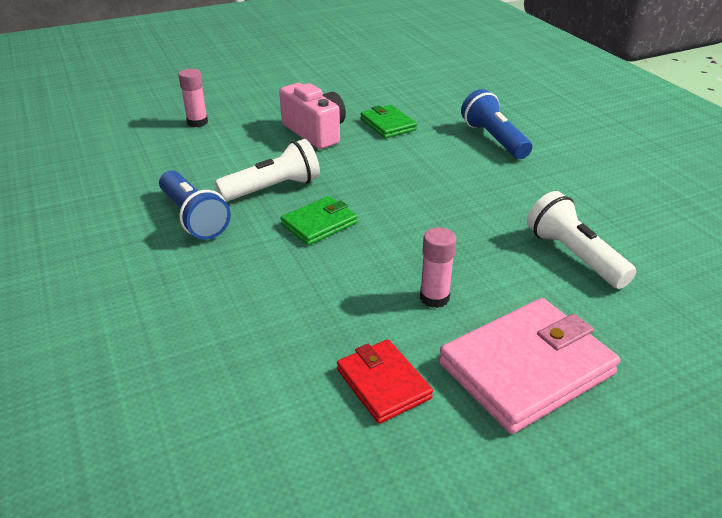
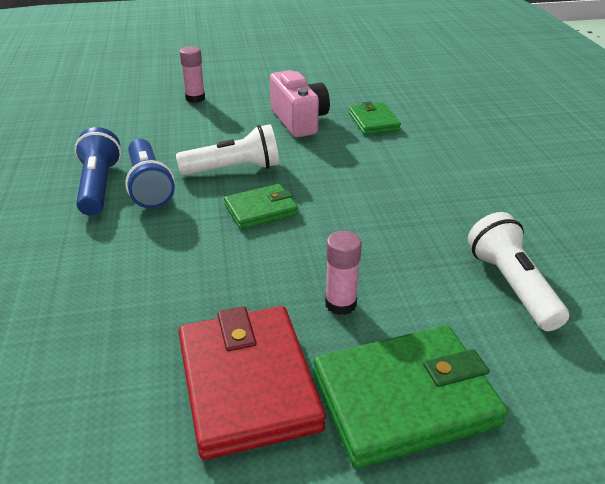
camera: 15 degrees right, 0 degrees up
red wallet [337,339,433,424] -> red wallet [178,306,325,460], size x1.76
pink wallet [439,298,620,434] -> green wallet [313,325,508,468]
blue flashlight [461,89,532,159] -> blue flashlight moved to [74,127,122,216]

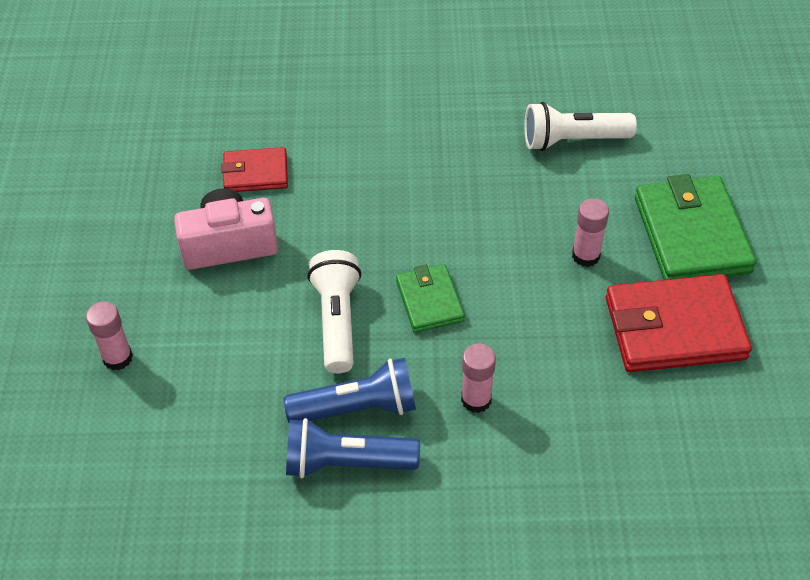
camera: 80 degrees left, 15 degrees up
green wallet [349,102,401,135] -> red wallet [221,147,288,192]
none -> pink glue stick [461,344,496,413]

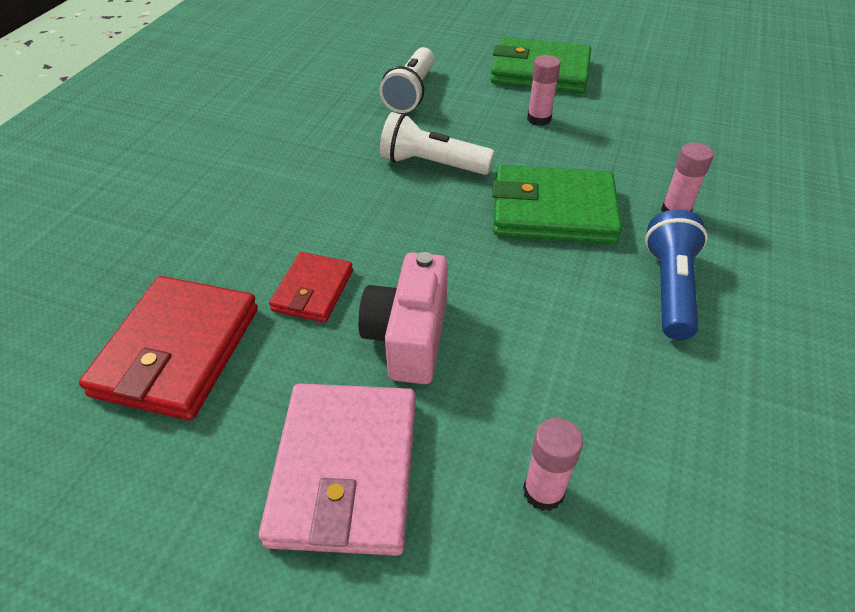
camera: 70 degrees left, 5 degrees down
blue flashlight [286,418,420,478] -> none
white flashlight [308,250,361,373] -> white flashlight moved to [380,112,494,175]
green wallet [396,264,465,333] -> green wallet [492,165,622,244], size x1.76
red wallet [606,274,752,372] -> red wallet moved to [79,276,258,420]
none -> pink wallet [259,383,416,556]

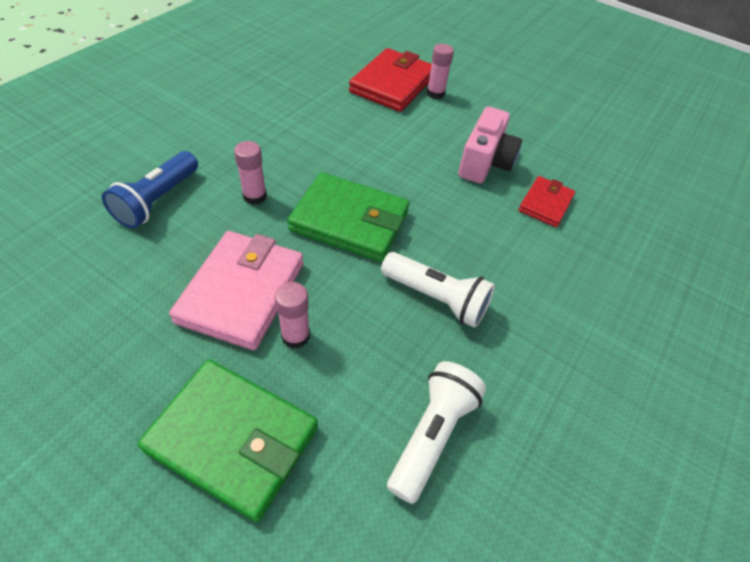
camera: 170 degrees left, 5 degrees up
red wallet [79,276,258,420] -> red wallet moved to [349,48,432,112]
pink wallet [259,383,416,556] -> pink wallet moved to [169,231,303,350]
blue flashlight [645,209,708,340] -> blue flashlight moved to [102,151,198,228]

